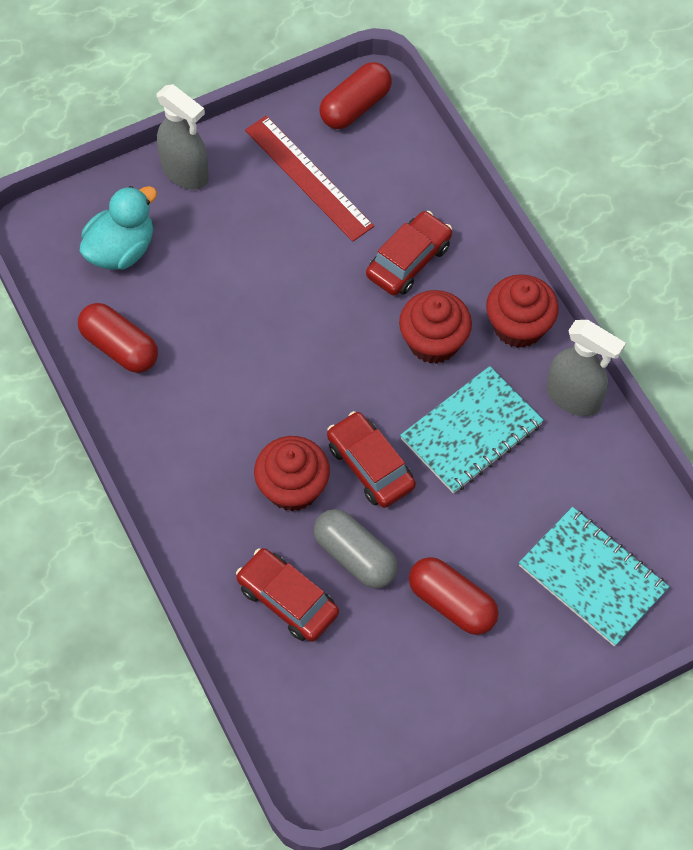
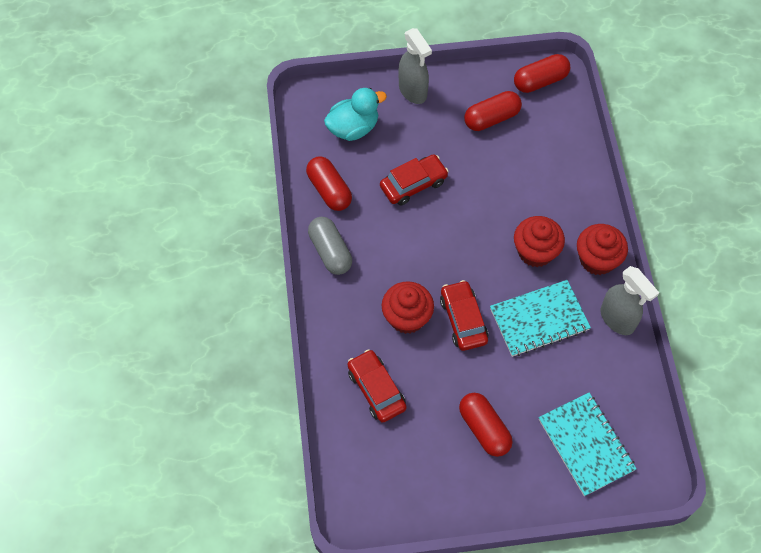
camera: 20 degrees right, 0 degrees up
red ruler [245,116,374,242] -> red capsule [464,91,522,131]
grey capsule [314,509,398,588] -> grey capsule moved to [308,217,352,275]
red car [366,211,452,296] -> red car moved to [380,154,449,206]

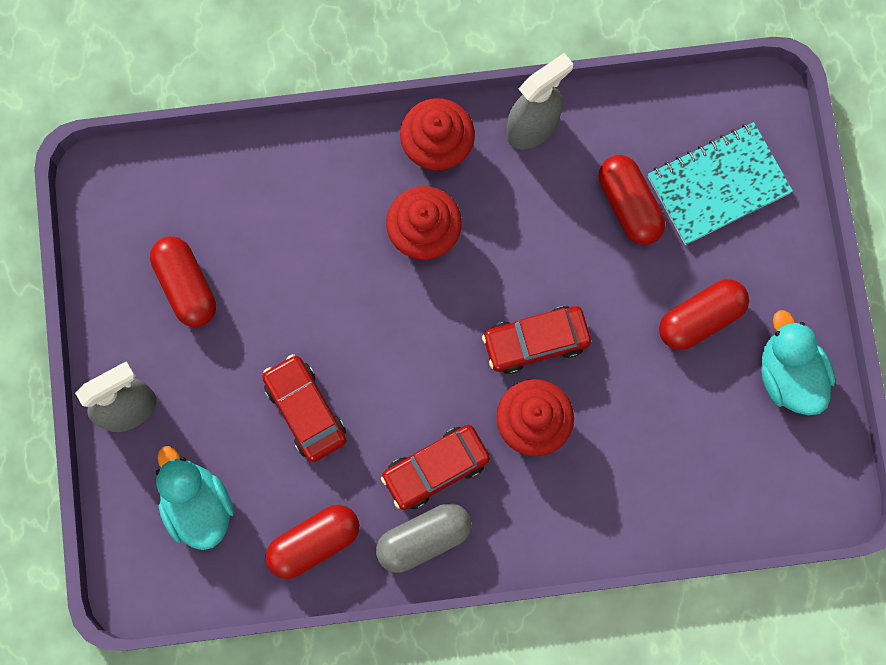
camera: 90 degrees left, 15 degrees up
red car [348,349,407,423] -> red car moved to [381,425,490,510]
turquoise notebook [490,280,591,357] -> none
red capsule [514,54,570,93] -> red capsule moved to [599,155,665,245]
none -> turquoise duck [761,310,836,415]

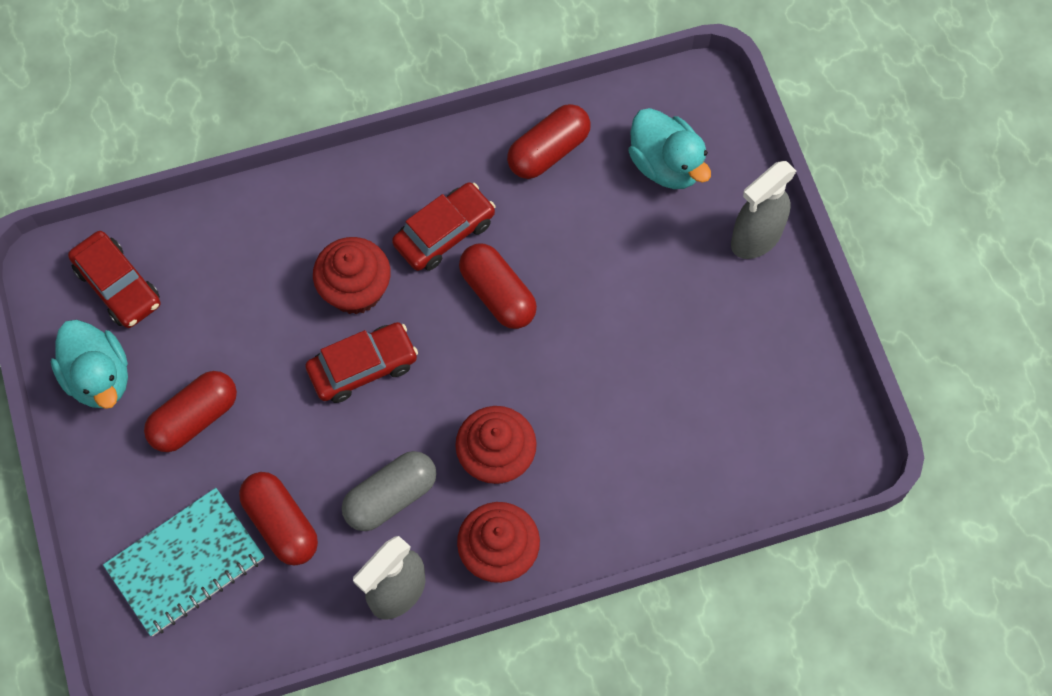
camera: 170 degrees right, 10 degrees down
red capsule [150,236,216,327] -> red capsule moved to [459,243,537,329]
red car [262,354,347,462] -> red car moved to [68,231,160,328]
grey capsule [376,503,471,573] -> grey capsule moved to [342,451,437,531]

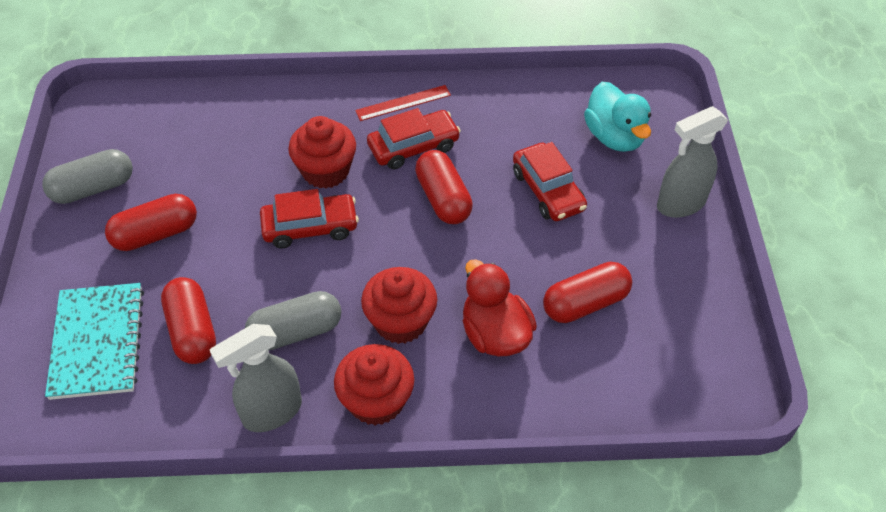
camera: 15 degrees right, 15 degrees down
turquoise duck [51,320,128,409] -> grey capsule [42,149,133,204]
red car [68,231,160,328] -> red car moved to [513,142,587,221]
turquoise notebook [103,488,264,636] -> turquoise notebook turned 75 degrees counterclockwise [45,283,144,400]
red capsule [507,104,591,179] -> red capsule moved to [543,262,632,323]
none -> red ruler [355,85,451,121]
none -> red duck [463,259,537,356]

